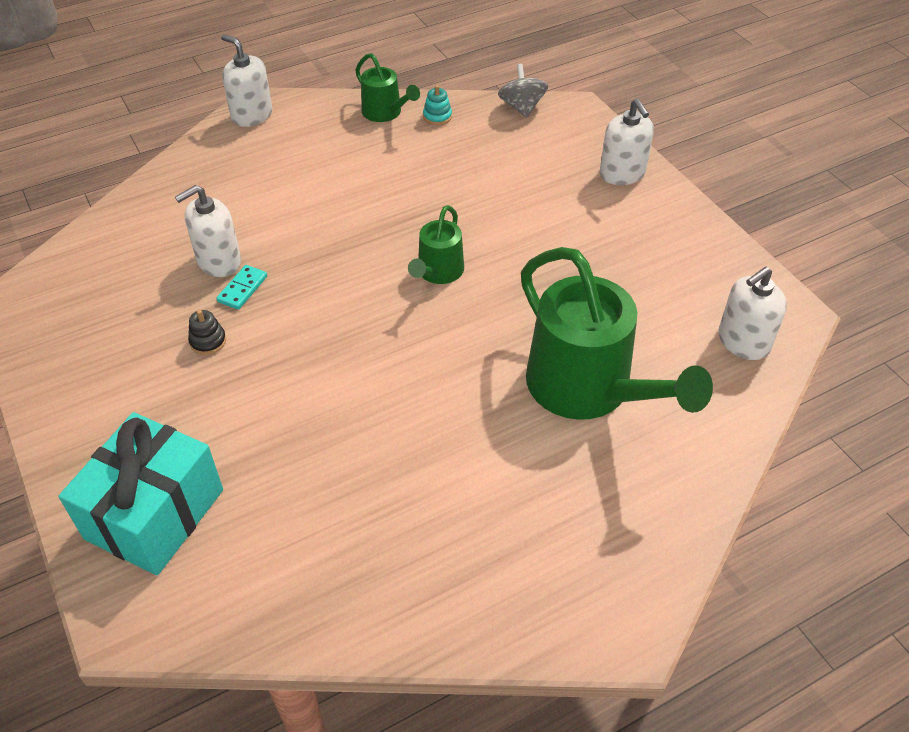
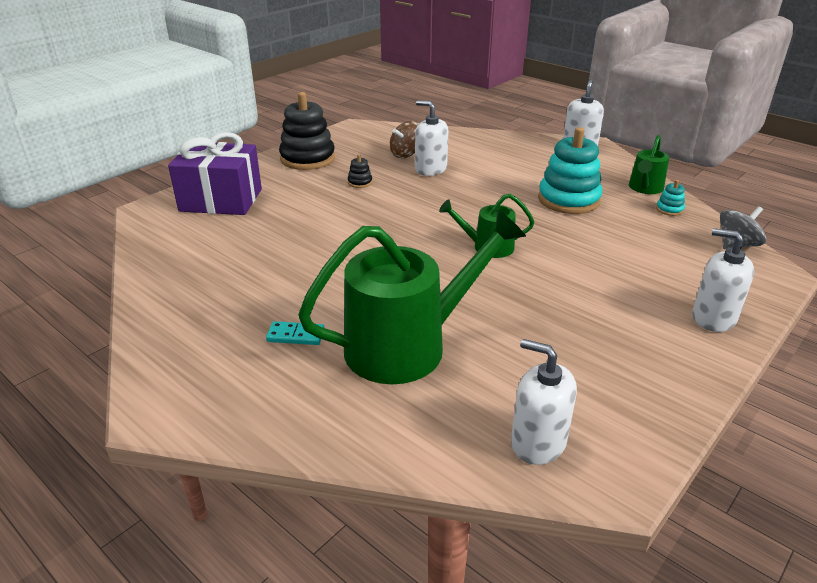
camera: 70 degrees right, 15 degrees down
turquoise gift [58,412,223,576] -> purple gift [168,132,262,215]
turquoise domino [216,265,267,310] -> turquoise domino moved to [266,321,324,345]
green watering can [521,247,713,420] -> green watering can turned 150 degrees counterclockwise [298,209,526,384]
white soap dispenser [600,99,654,185] -> white soap dispenser turned 75 degrees clockwise [692,228,754,332]
none -> black stacking toy [279,92,335,170]
none -> brown spinning top [390,121,419,158]
none -> turquoise stacking toy [538,127,603,214]

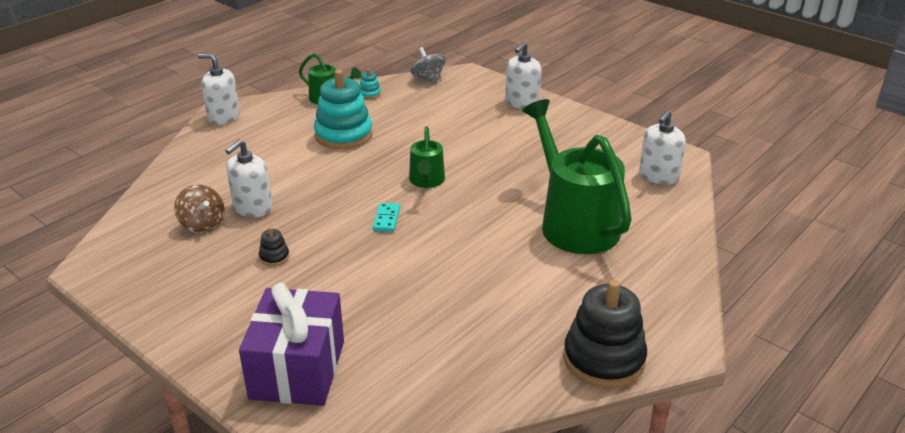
camera: 90 degrees left, 0 degrees up
turquoise domino [266,321,324,345] -> turquoise domino moved to [373,203,400,232]
black stacking toy [279,92,335,170] -> black stacking toy moved to [563,279,647,388]

